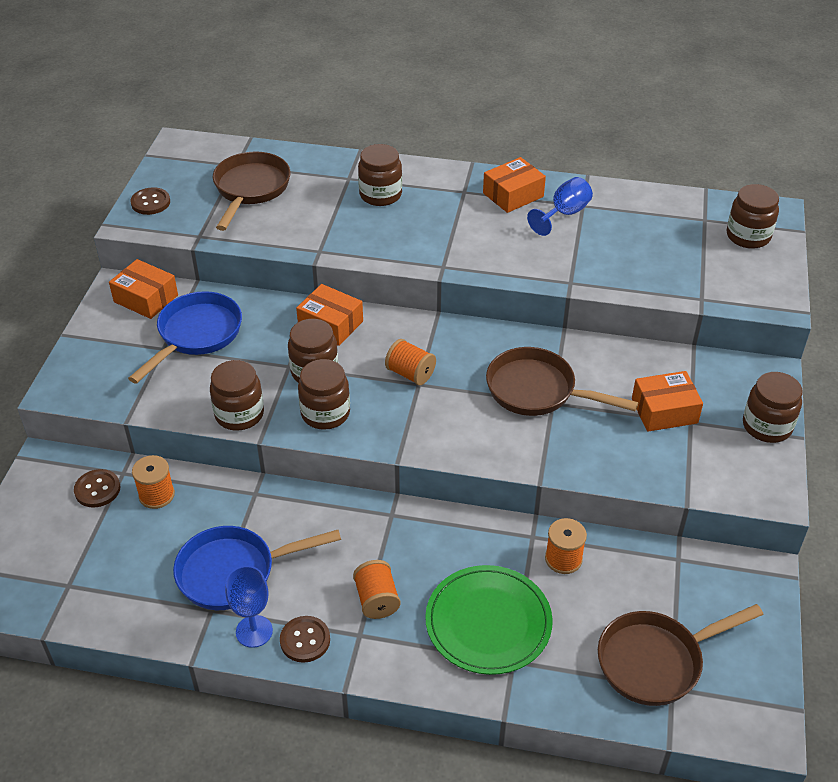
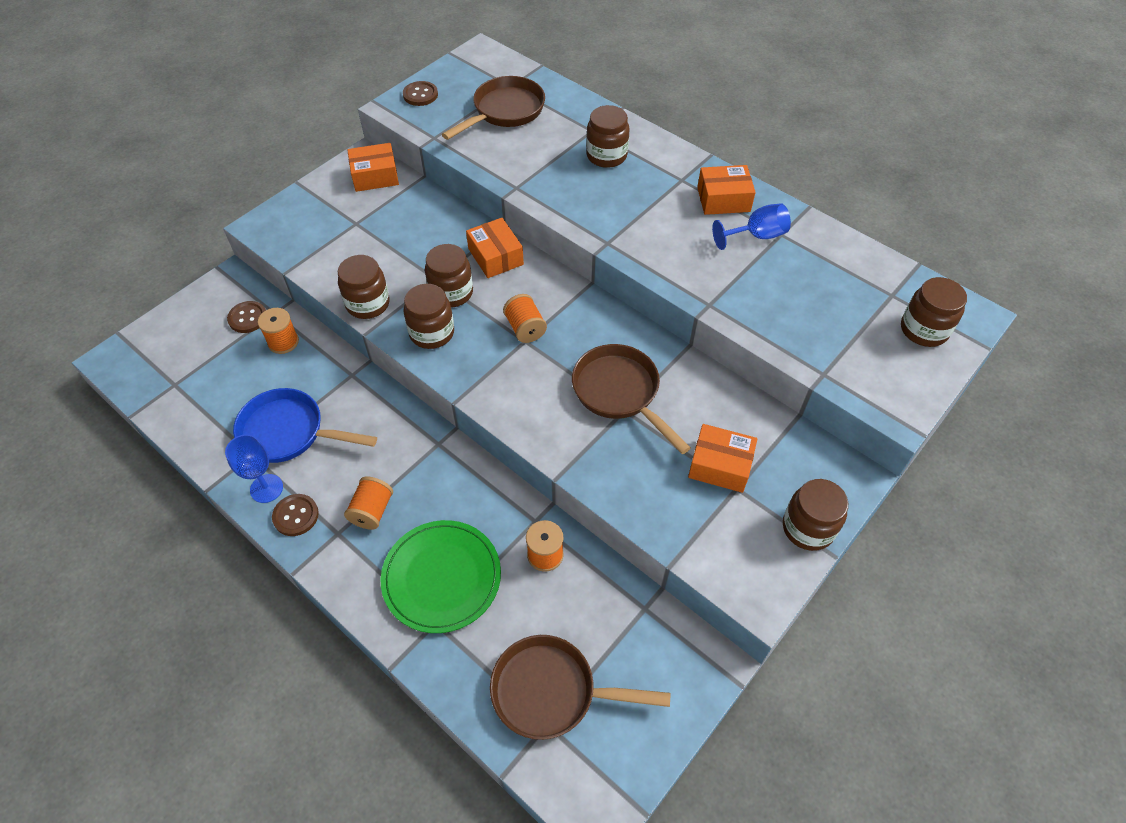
camera: 30 degrees right, 10 degrees up
orange box [109,259,178,319] -> orange box turned 75 degrees counterclockwise [347,143,399,192]
blue pan [128,291,242,384] -> none

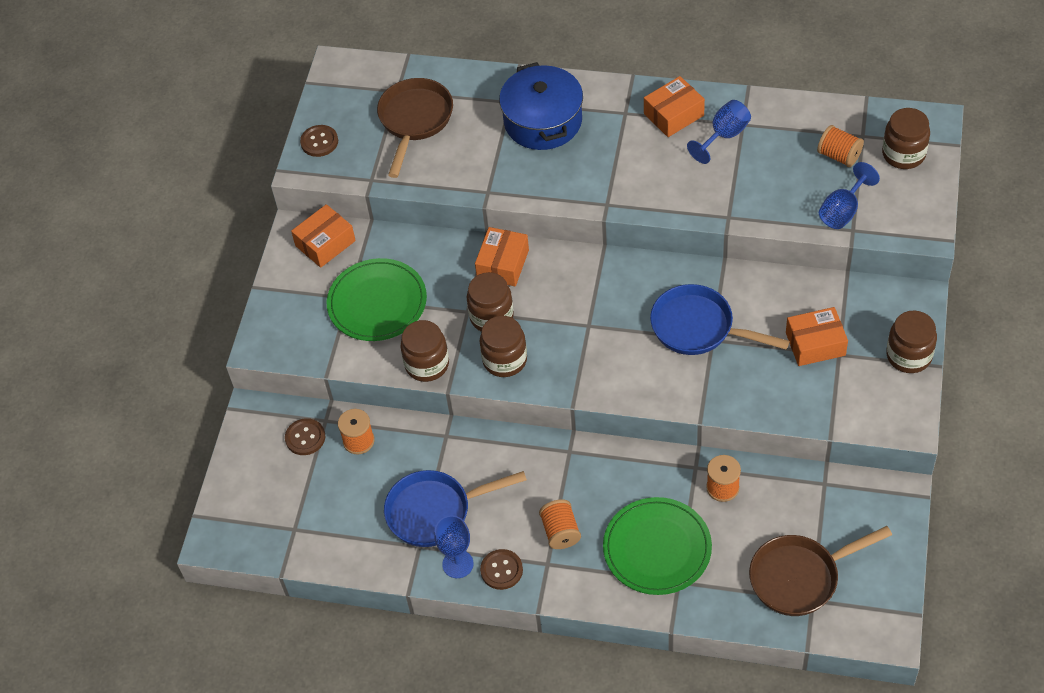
camera: 25 degrees left, 0 degrees up
orange box [466,218,524,278] -> orange box turned 75 degrees clockwise [475,227,529,286]
orange spool [503,294,547,343] -> orange spool moved to [817,125,864,167]
brown pan [572,344,691,454] -> blue pan [650,284,790,355]
brown jar [586,105,629,168] -> blue pot [499,62,583,150]
none -> green plate [327,258,427,341]
none -> blue goblet [819,162,880,229]

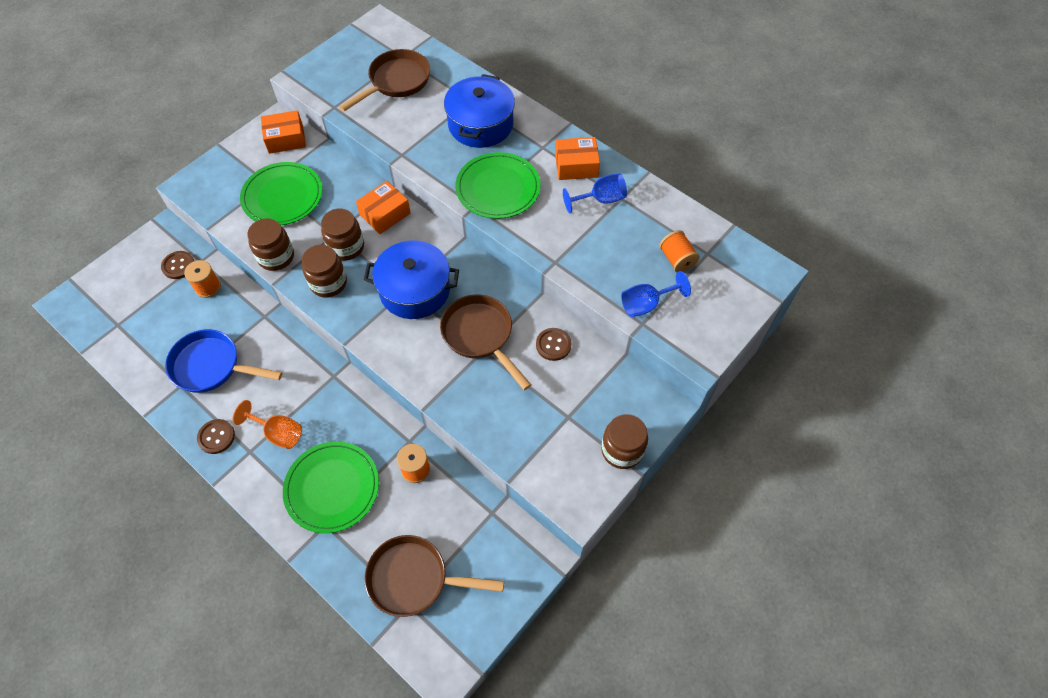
camera: 25 degrees right, 5 degrees up
brown button [300,125,338,157] -> brown button moved to [536,328,571,361]
blue goblet [435,515,474,578] -> none
orange spool [539,499,581,549] -> orange goblet [233,400,302,449]
blue pan [650,284,790,355] -> brown pan [440,294,531,390]
orange box [786,307,848,366] -> none
brown jar [882,108,930,169] -> none
none -> blue pot [364,241,459,319]
none -> green plate [455,152,541,219]

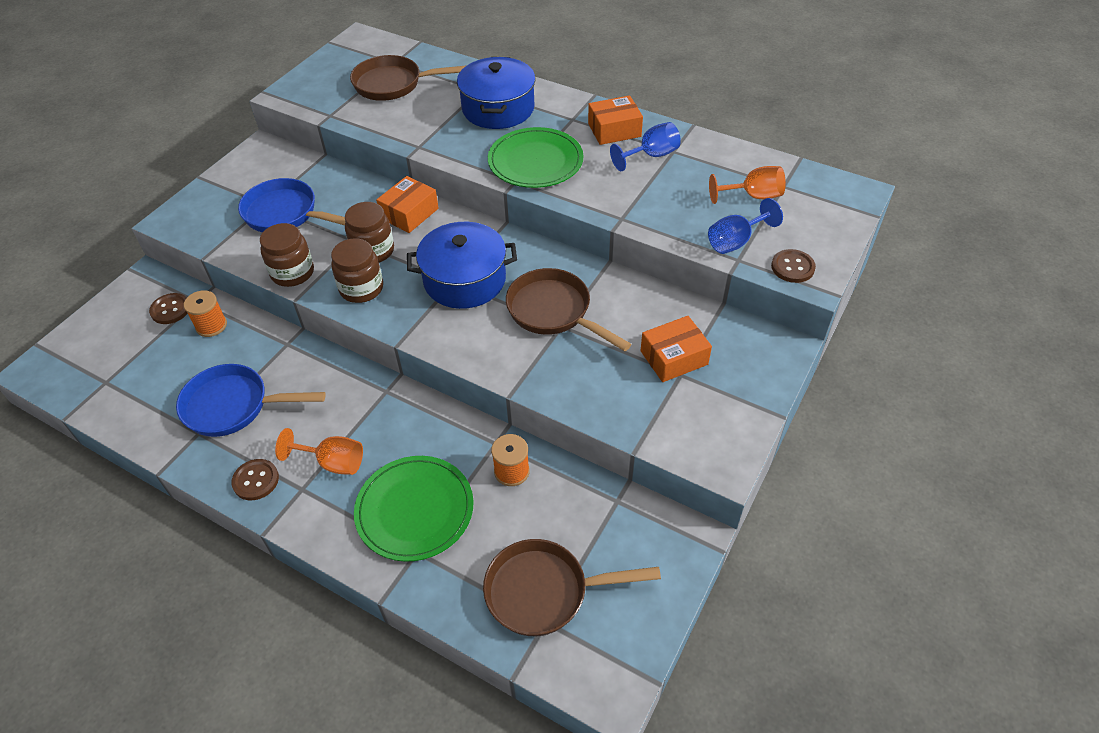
camera: 10 degrees left, 10 degrees down
green plate [240,162,322,225] -> blue pan [238,178,345,232]
orange box [261,110,306,154] -> orange box moved to [640,316,712,382]
brown pan [339,49,430,112] -> brown pan turned 120 degrees counterclockwise [350,55,467,101]
brown button [536,328,571,361] -> brown button moved to [771,249,816,283]
brown jar [601,414,648,469] -> none
orange spool [659,230,700,272] -> orange goblet [709,166,786,204]

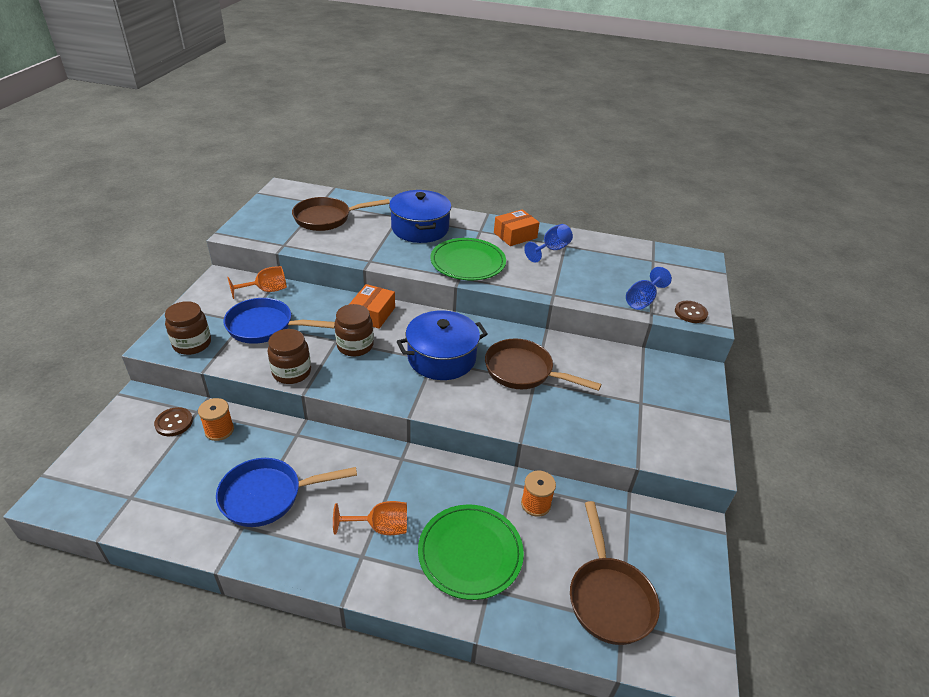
camera: 20 degrees left, 10 degrees down
brown button [231,459,279,500] -> none
brown jar [331,238,383,303] -> brown jar moved to [165,301,211,355]
brown pan [483,539,661,636] -> brown pan turned 75 degrees counterclockwise [570,501,660,645]
orange box [640,316,712,382] -> none
orange goblet [709,166,786,204] -> orange goblet moved to [228,266,287,299]

